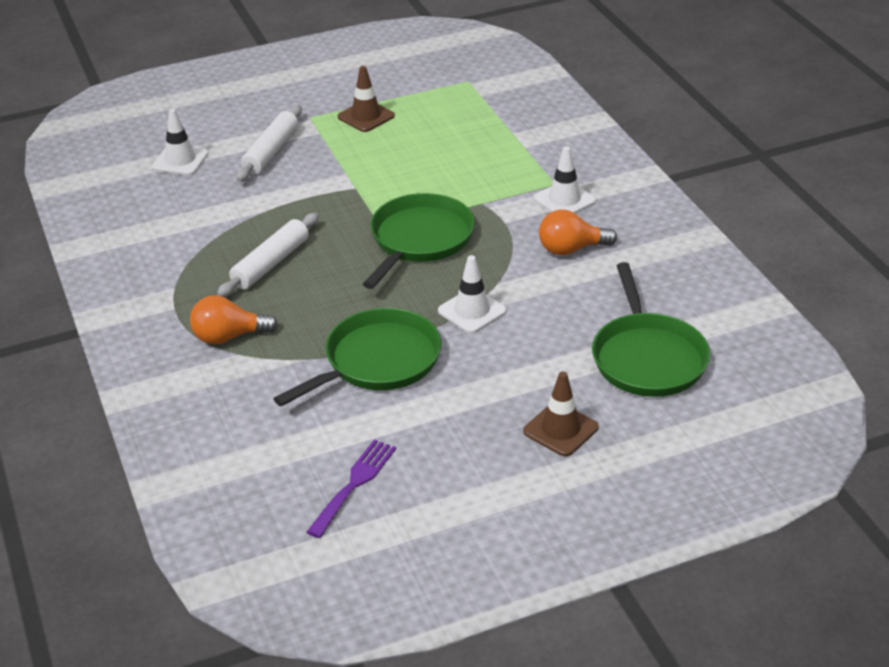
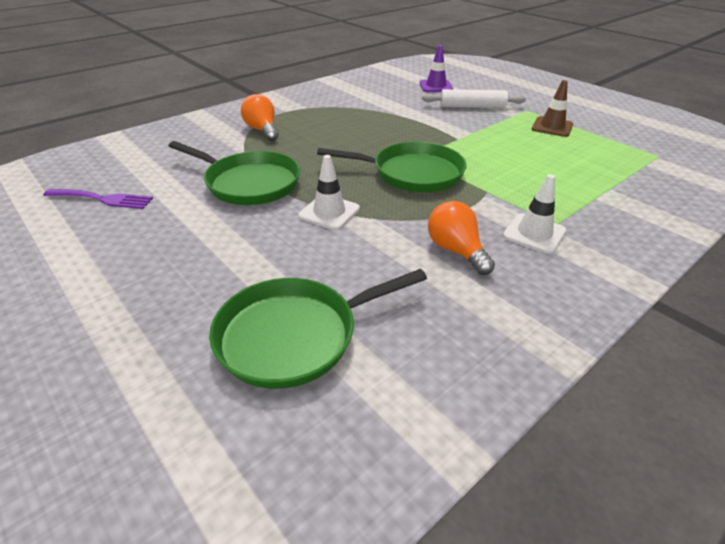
camera: 70 degrees right, 0 degrees up
white traffic cone [152,109,209,175] -> purple traffic cone [420,45,453,92]
white rolling pin [217,213,319,297] -> none
brown traffic cone [523,372,599,456] -> none

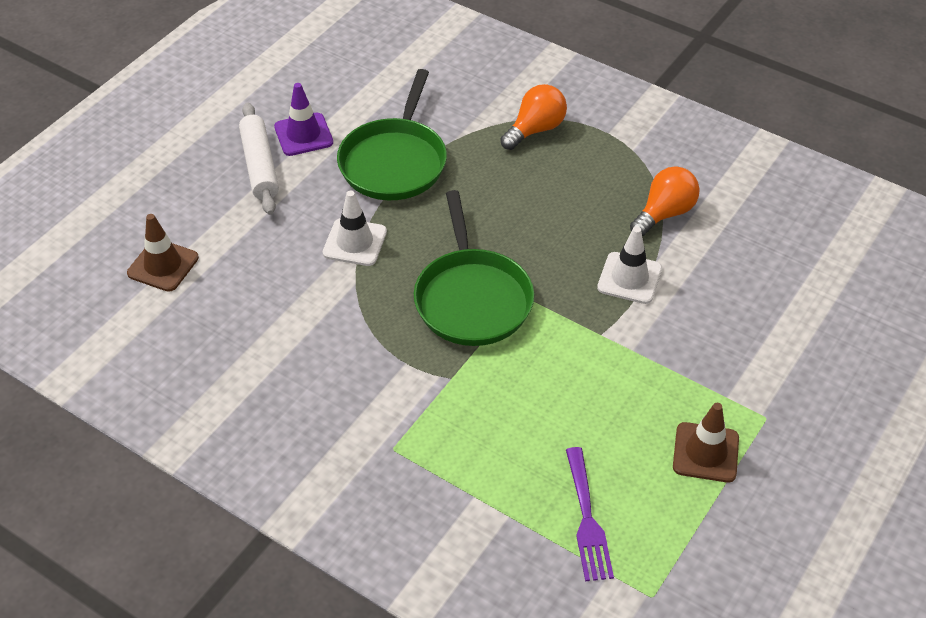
camera: 75 degrees right, 10 degrees up
purple fork [43,189,153,209] -> purple fork moved to [566,447,614,581]
green pan [209,269,427,389] -> brown traffic cone [127,214,199,292]
purple traffic cone [420,45,453,92] -> purple traffic cone moved to [274,83,333,156]
white rolling pin [422,89,526,108] -> white rolling pin moved to [239,103,279,215]
orange light bulb [428,201,495,275] -> orange light bulb moved to [630,166,700,236]
white traffic cone [503,174,566,254] -> white traffic cone moved to [597,226,662,304]

